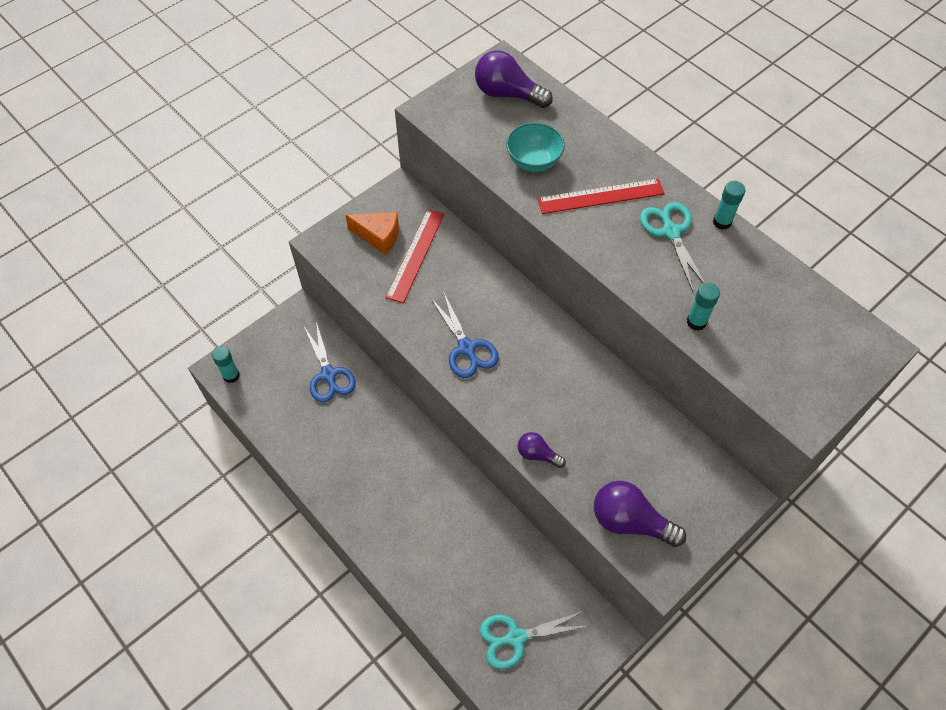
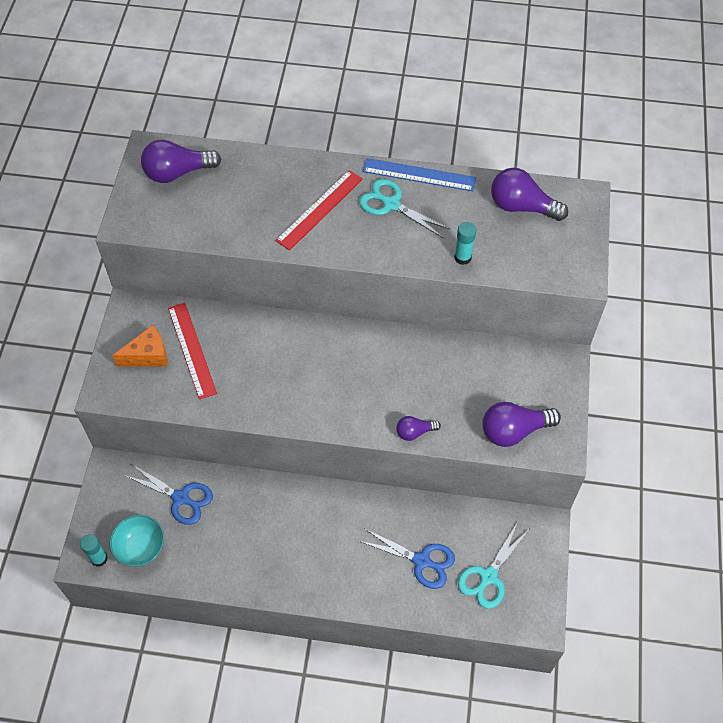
camera: 40 degrees left, 0 degrees up
blue scissors [430,291,499,378] -> blue scissors moved to [359,529,455,589]
turquoise bowl [506,123,565,172] -> turquoise bowl moved to [109,515,164,567]
turquoise glue stick [713,181,745,230] -> blue ruler [363,158,476,191]
none -> purple light bulb [491,168,568,221]

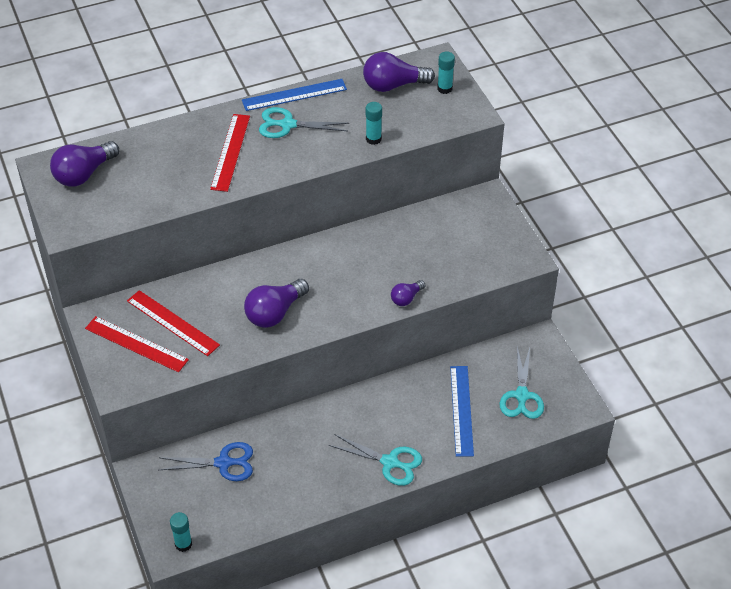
camera: 30 degrees left, 10 degrees down
turquoise bowl [109,515,164,567] -> none
orange cheese [112,325,167,367] -> red ruler [85,316,189,372]
blue scissors [359,529,455,589] -> blue ruler [450,366,474,457]
purple light bulb [482,402,561,447] -> purple light bulb moved to [244,279,309,328]
none -> turquoise scissors [328,434,422,486]
none -> turquoise glue stick [437,51,455,94]

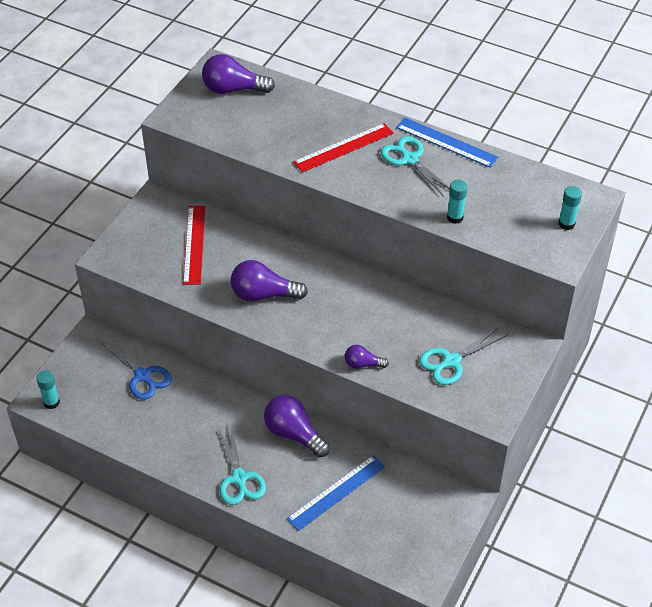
camera: 50 degrees right, 0 degrees up
red ruler [85,316,189,372] -> none
purple light bulb [363,52,435,92] -> purple light bulb moved to [264,395,330,457]
turquoise scissors [500,346,544,419] -> turquoise scissors moved to [419,327,507,385]

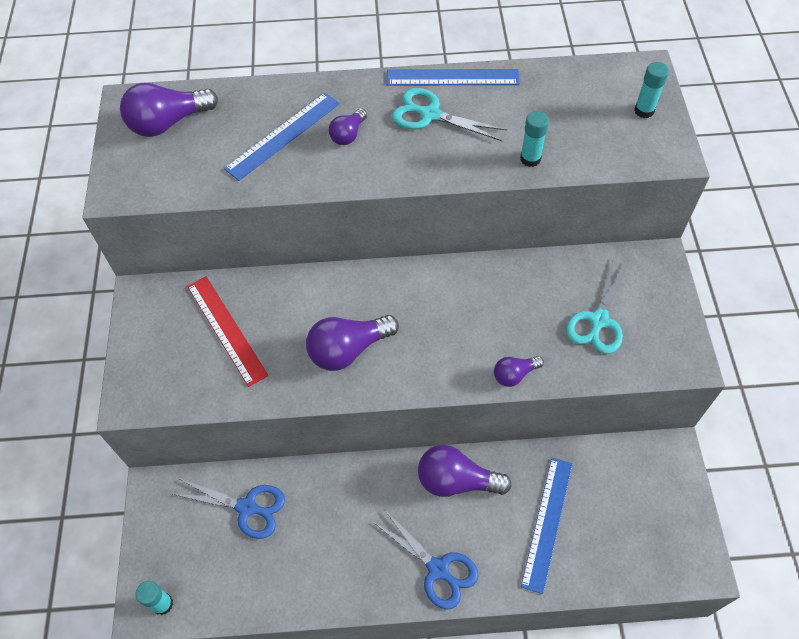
camera: 30 degrees left, 10 degrees up
turquoise scissors [218,427,266,505] -> blue scissors [373,510,478,609]
red ruler [293,123,394,173] -> purple light bulb [329,108,367,145]
none -> blue ruler [224,93,340,181]

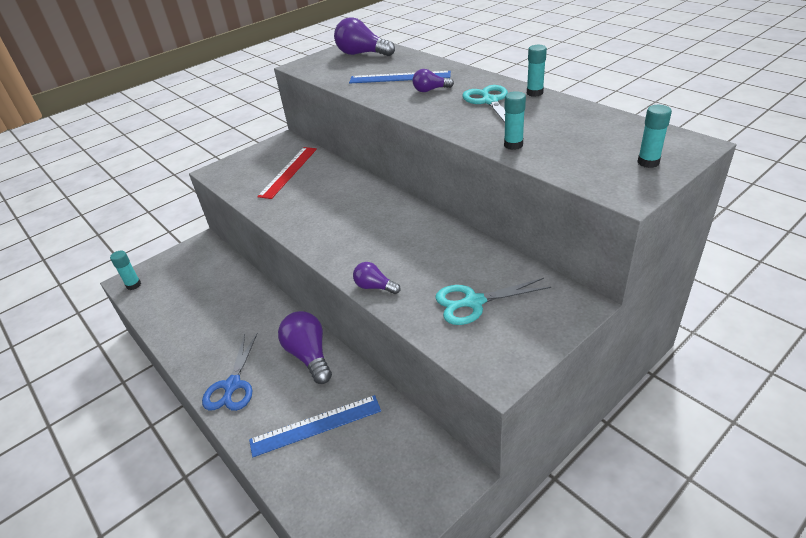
camera: 55 degrees right, 20 degrees down
blue scissors [173,478,285,539] -> none
purple light bulb [306,315,399,371] -> none
blue ruler [387,69,519,86] -> turquoise glue stick [527,45,547,97]

